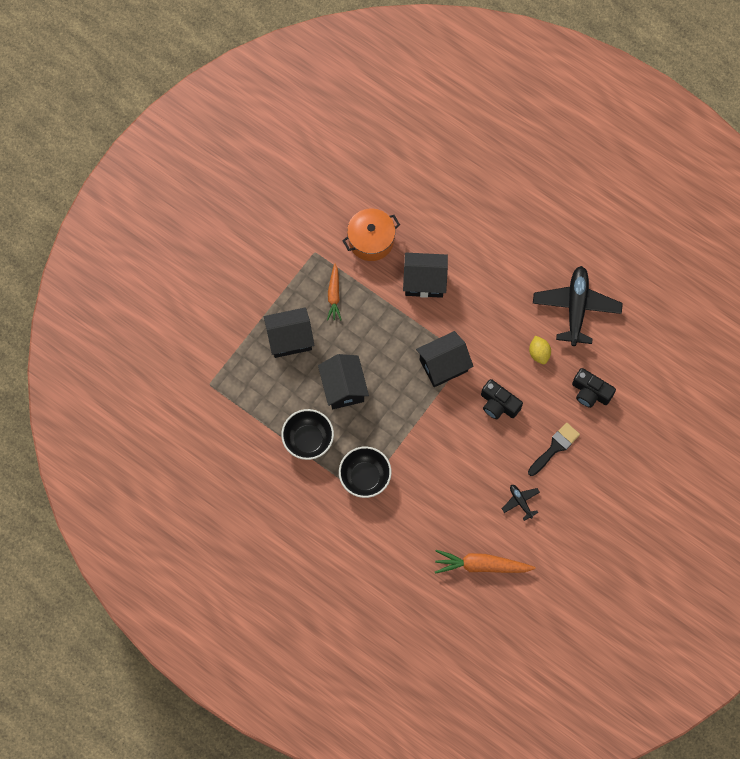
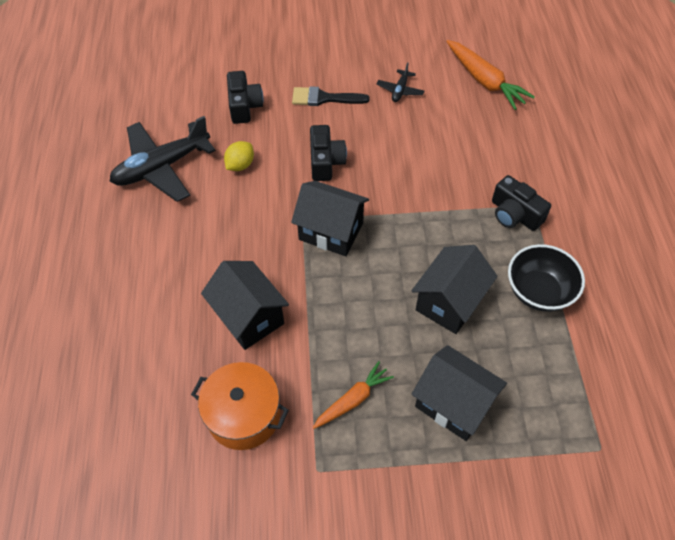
camera: 130 degrees left, 15 degrees down
black bowl [339,447,392,498] -> black camera [492,175,551,231]

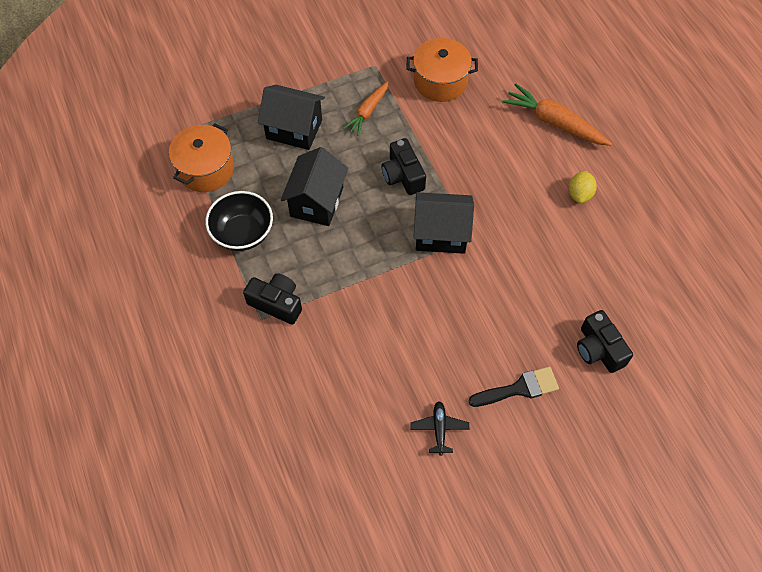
camera: 160 degrees right, 5 degrees up
black plane [110,116,216,202] -> none
black house [201,261,289,350] -> none
yellow lemon [224,141,254,171] -> yellow lemon moved to [569,171,597,203]
black camera [310,125,347,181] -> black camera moved to [381,138,426,195]
orange carrot [446,40,535,110] -> orange carrot moved to [502,83,612,146]
none -> orange pot [169,123,234,192]

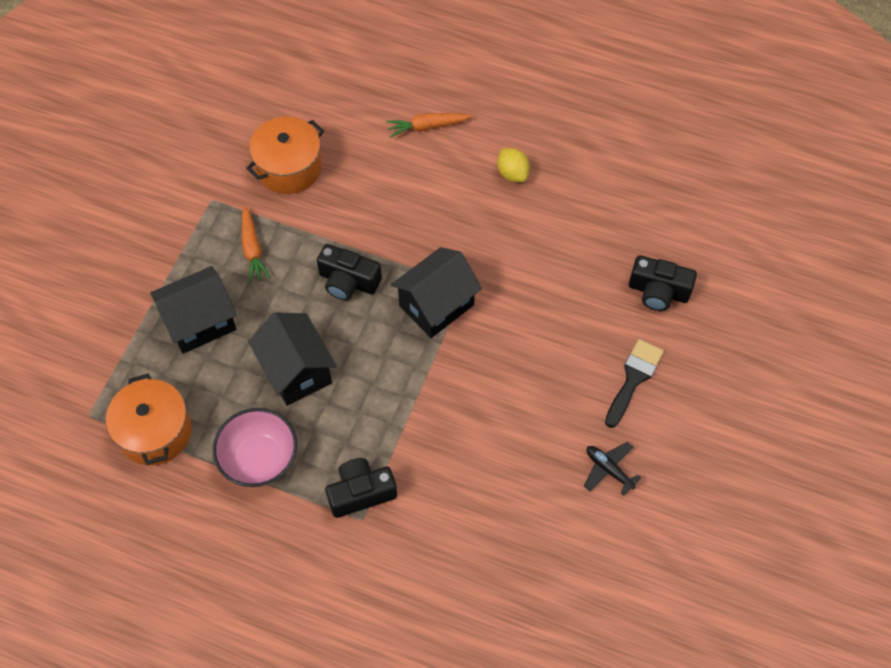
camera: 45 degrees left, 0 degrees up
black bowl [205,191,273,251] -> pink bowl [213,408,297,487]
orange carrot [502,83,612,146] -> orange carrot [386,113,472,138], size x0.64

